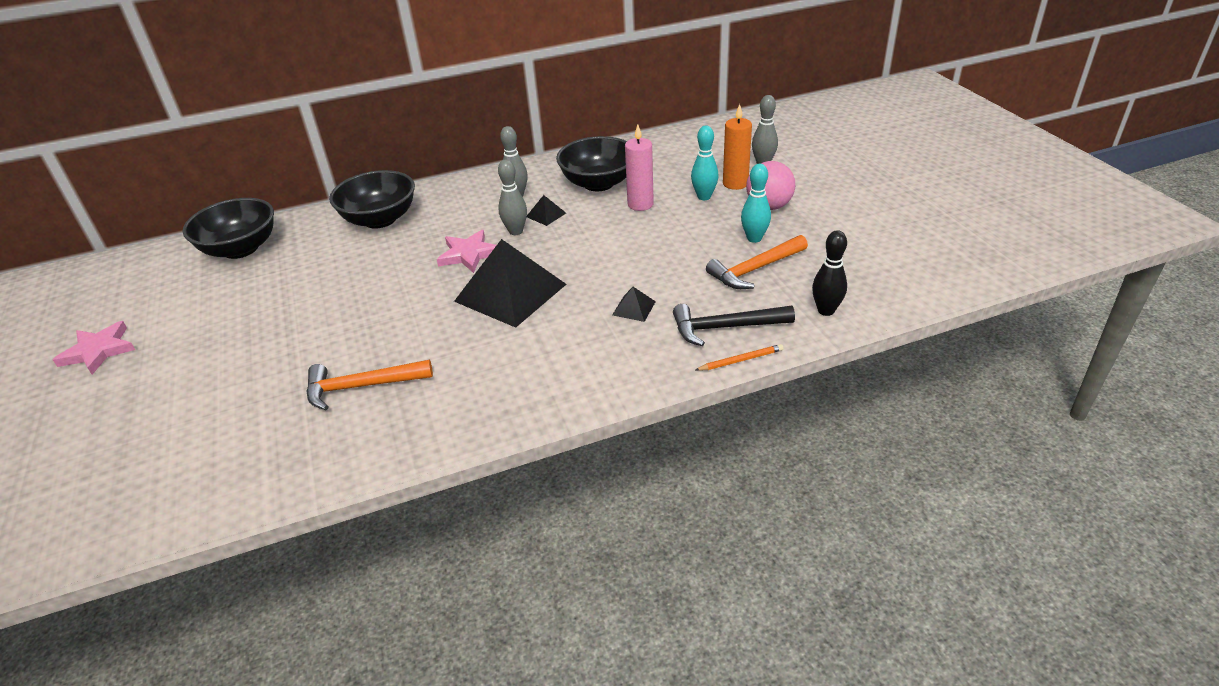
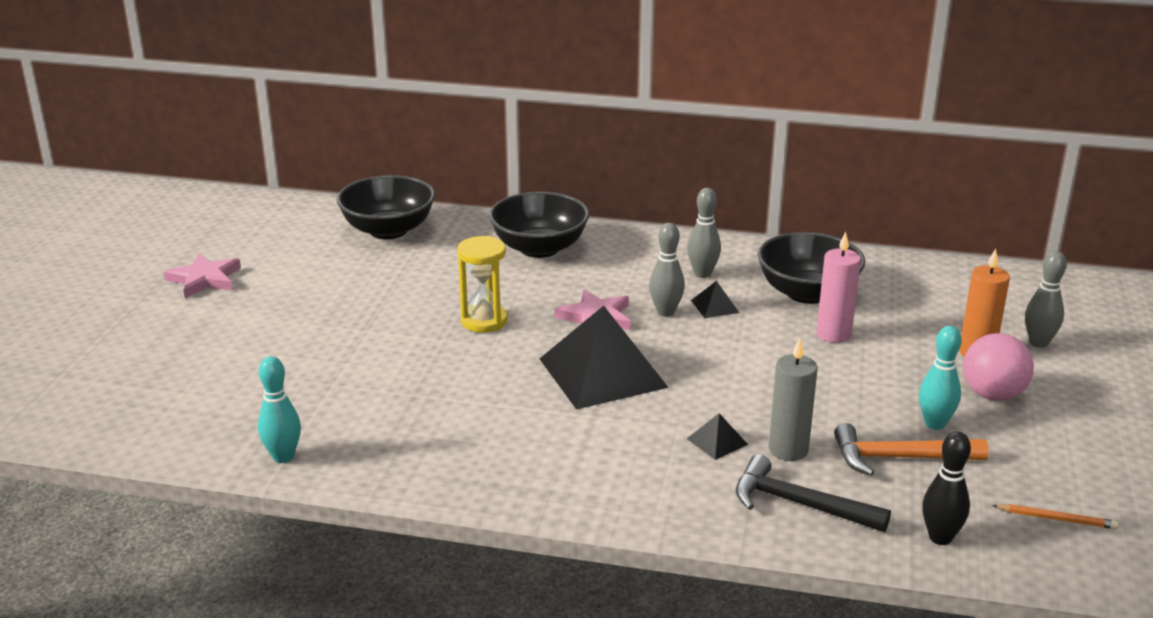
camera: 30 degrees right, 10 degrees down
orange hammer [307,360,433,410] -> none
turquoise bowling pin [691,126,719,200] -> turquoise bowling pin moved to [258,356,301,463]
orange pencil [695,344,784,371] -> orange pencil moved to [992,504,1119,529]
none -> yellow hourglass [457,236,508,333]
none -> grey candle [769,338,818,461]

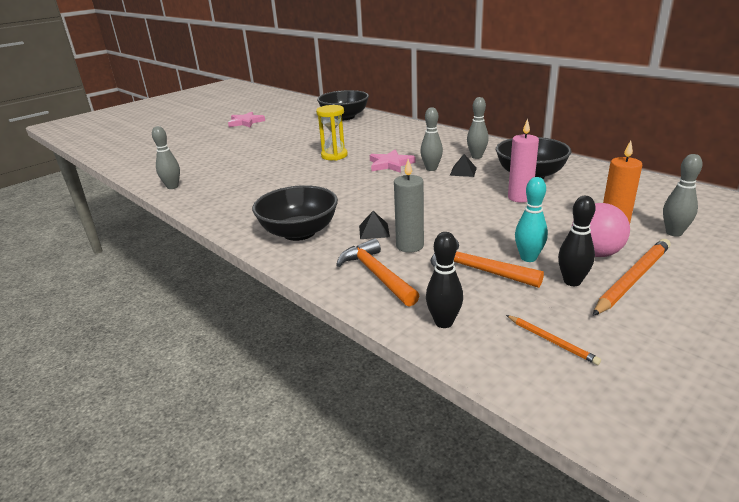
camera: 35 degrees right, 0 degrees up
turquoise bowling pin [258,356,301,463] -> grey bowling pin [152,126,180,189]
black bowl [489,192,589,258] -> black bowl moved to [252,185,338,241]
black pyramid [540,306,669,410] -> none
black hammer [736,454,891,532] -> orange hammer [336,238,419,307]
none -> black bowling pin [558,196,596,286]
none -> orange pencil [593,239,671,316]

